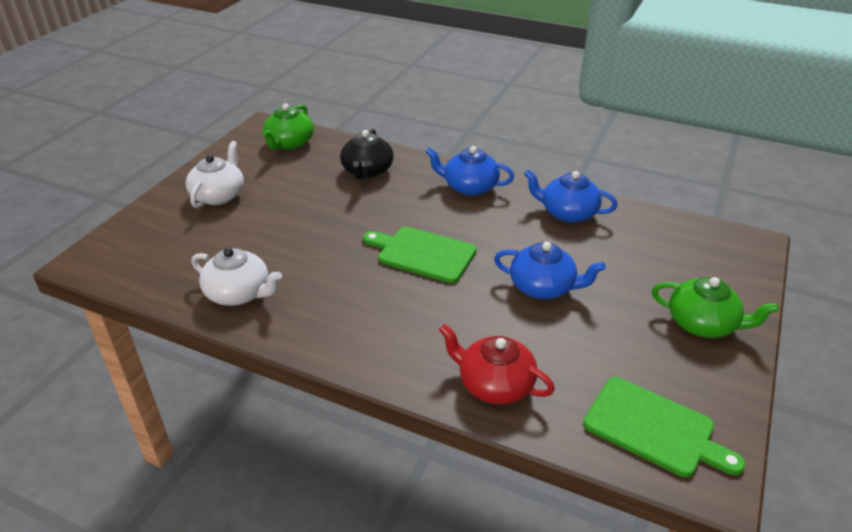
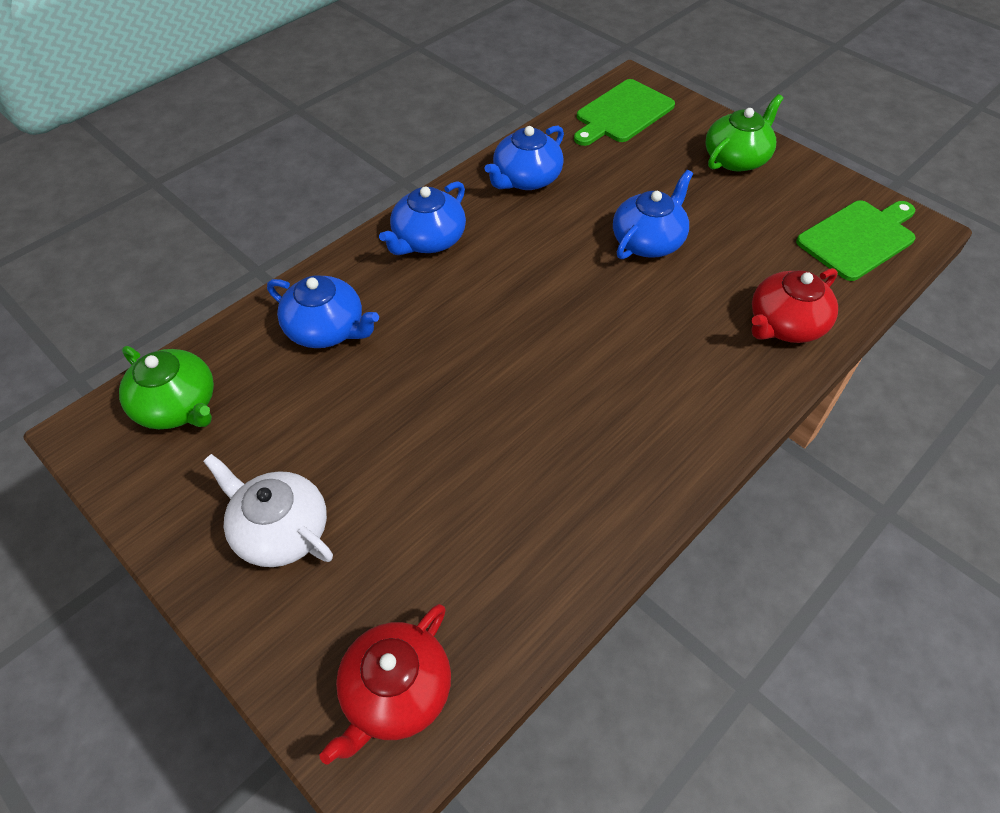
camera: 70 degrees left, 15 degrees up
white teapot [191,248,282,306] -> none
black teapot [340,129,394,180] -> blue teapot [267,275,379,348]
green cutting board [363,227,477,283] -> green cutting board moved to [574,79,675,146]
none -> red teapot [320,604,451,764]

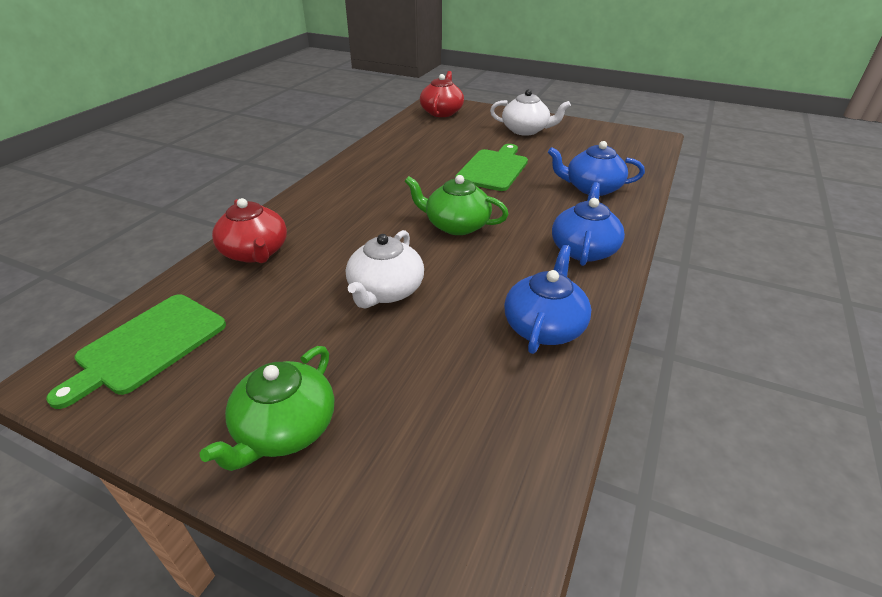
camera: 160 degrees right, 15 degrees down
green teapot [119,346,214,429] -> green teapot moved to [405,175,508,235]
green cutting board [574,79,675,146] -> green cutting board moved to [455,144,528,191]
blue teapot [613,170,693,259] -> white teapot [346,230,424,308]
red teapot [751,268,838,343] -> red teapot turned 120 degrees clockwise [212,198,287,263]

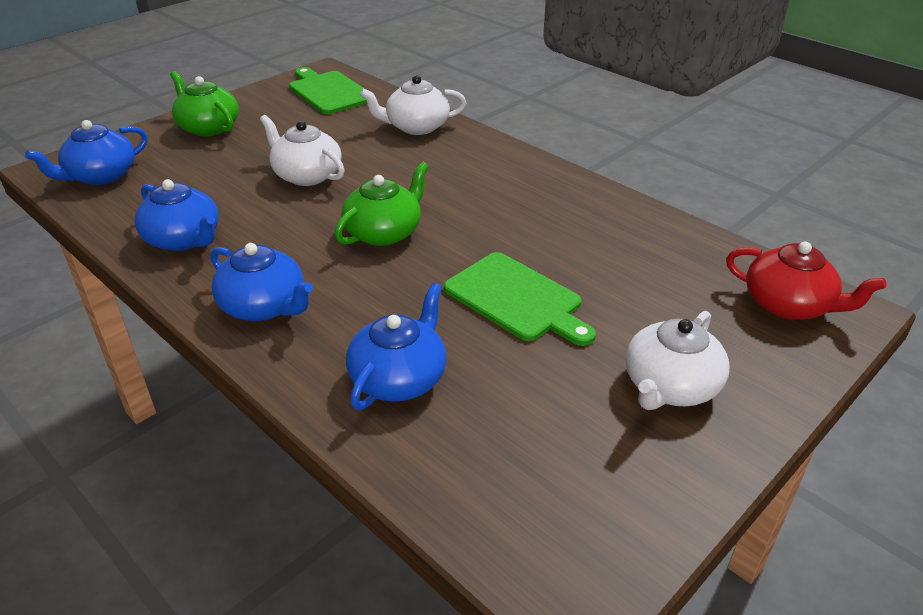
camera: 110 degrees right, 0 degrees up
red teapot [212,198,287,263] -> white teapot [360,75,466,135]
none -> blue teapot [25,120,148,185]

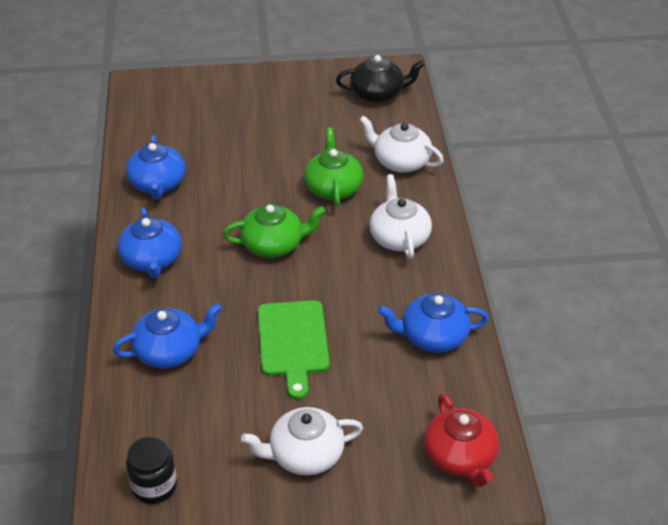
camera: 40 degrees right, 5 degrees up
blue teapot [25,120,148,185] -> blue teapot moved to [377,293,489,353]
green teapot [170,71,239,136] -> green teapot moved to [304,127,363,207]
white teapot [260,115,345,186] -> white teapot moved to [369,174,432,259]
green cutting board [289,67,367,114] -> black teapot [336,55,425,103]
none -> black jar [126,437,177,504]

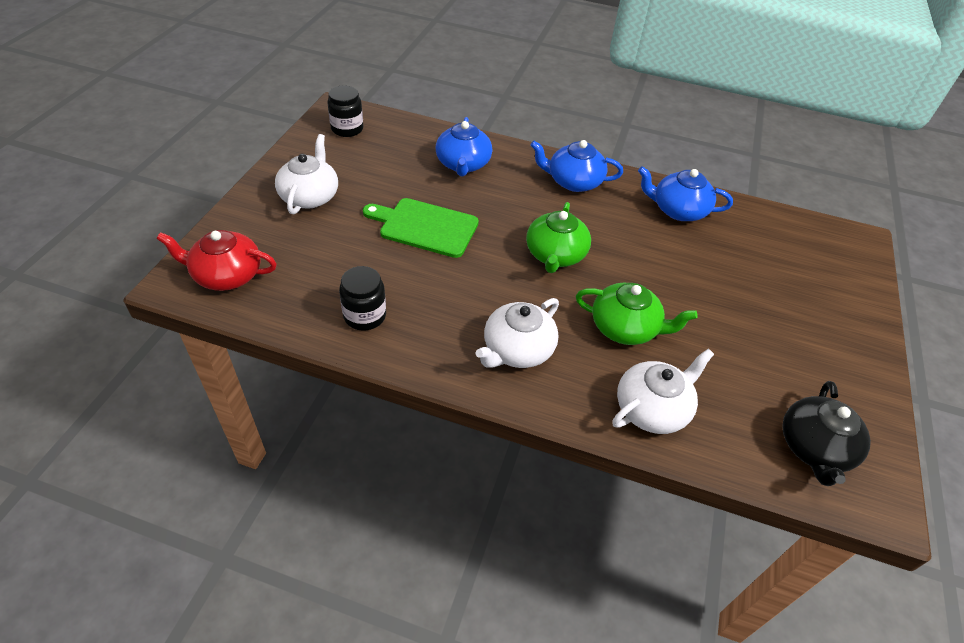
camera: 110 degrees right, 5 degrees up
white teapot [369,174,432,259] -> white teapot turned 120 degrees clockwise [475,298,559,368]
blue teapot [377,293,489,353] -> black jar [339,266,386,331]

